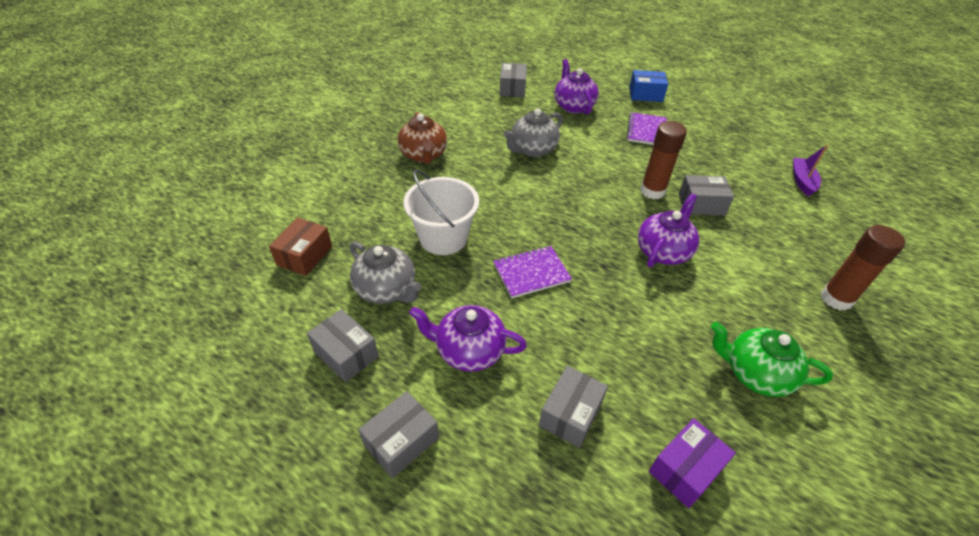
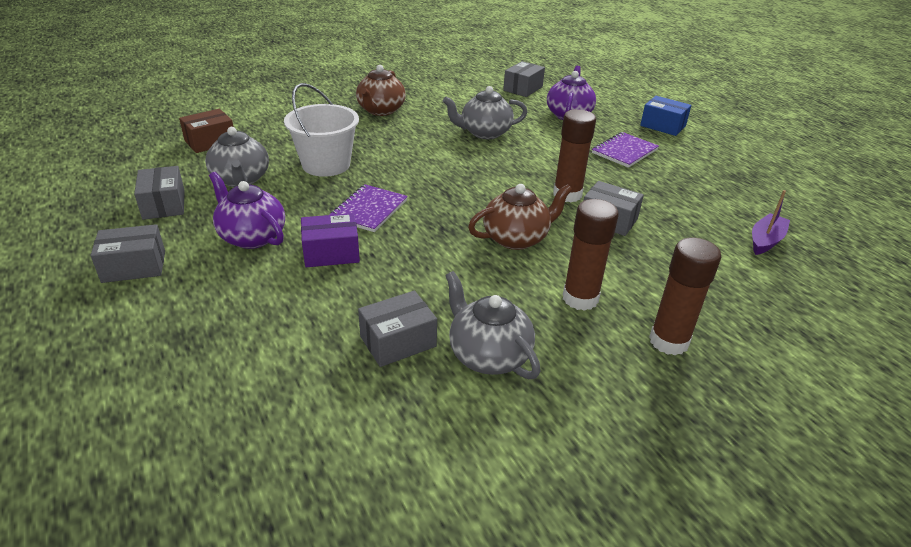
camera: 30 degrees right, 10 degrees down
purple notebook [493,246,572,298] -> purple notebook turned 75 degrees counterclockwise [329,184,408,232]
grey box [539,366,608,448] -> grey box moved to [358,291,437,367]
purple teapot [638,193,699,268] -> brown teapot [468,184,572,250]
purple box [649,418,736,508] -> purple box moved to [301,213,360,267]
green teapot [711,322,833,397] -> grey teapot [445,271,540,379]
none -> brown glue stick [563,199,619,311]

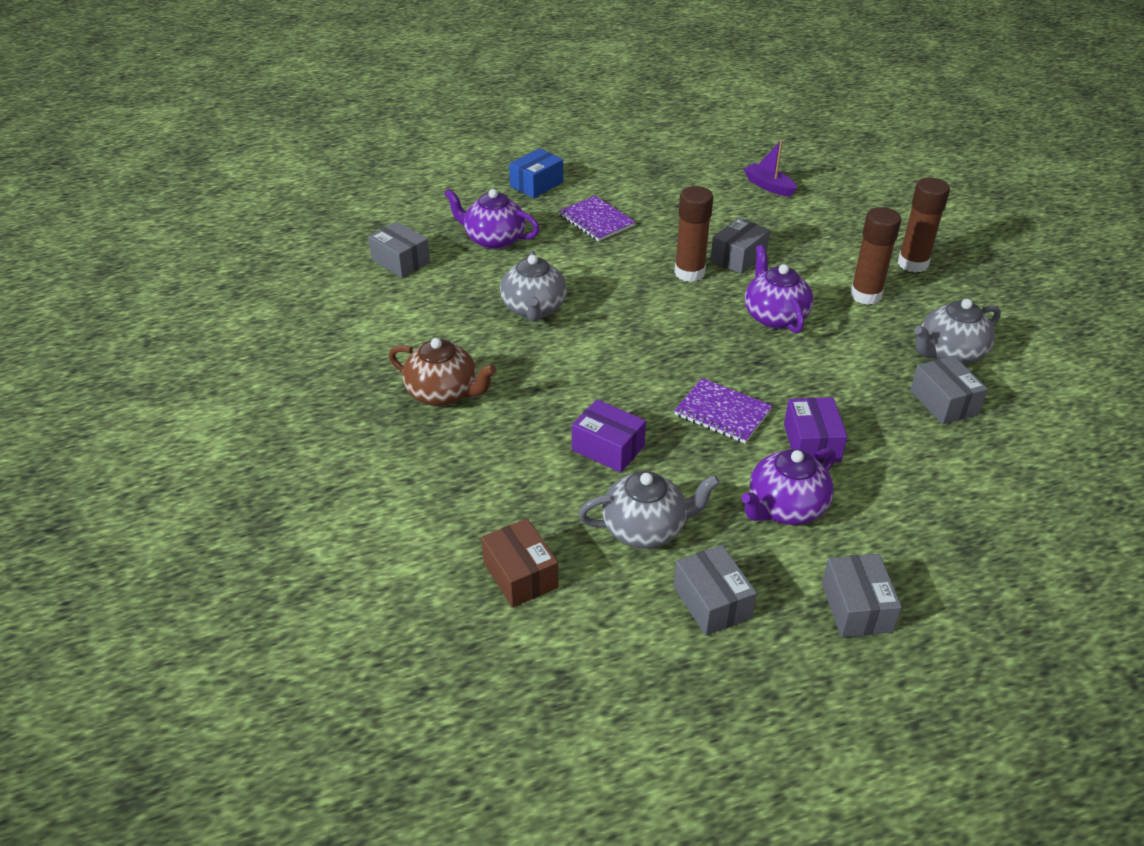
camera: 80 degrees left, 5 degrees up
grey box [134,166,185,220] -> grey box turned 75 degrees clockwise [674,545,757,636]
white bucket [284,83,359,177] -> purple box [572,399,646,473]
brown teapot [468,184,572,250] -> purple teapot [745,245,813,333]

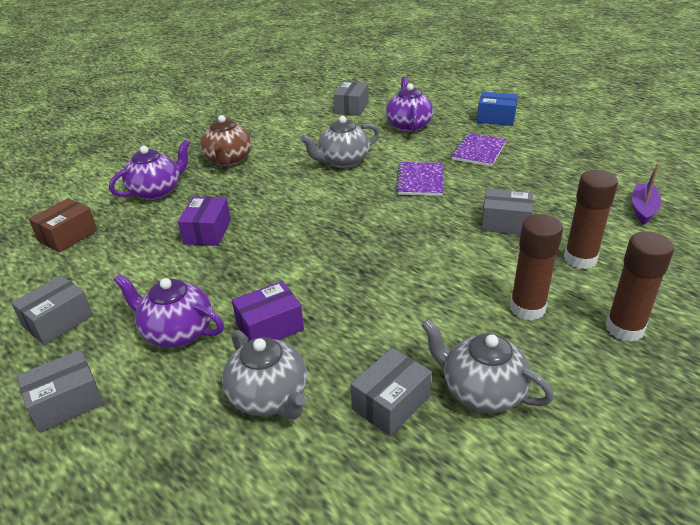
camera: 65 degrees right, 5 degrees down
grey teapot [578,471,720,549] -> grey teapot moved to [222,330,307,419]
brown glue stick [674,186,713,282] -> brown glue stick moved to [564,170,618,269]
purple notebook [674,378,772,443] -> purple notebook moved to [396,162,443,196]
purple teapot [745,245,813,333] -> purple teapot moved to [109,140,190,200]

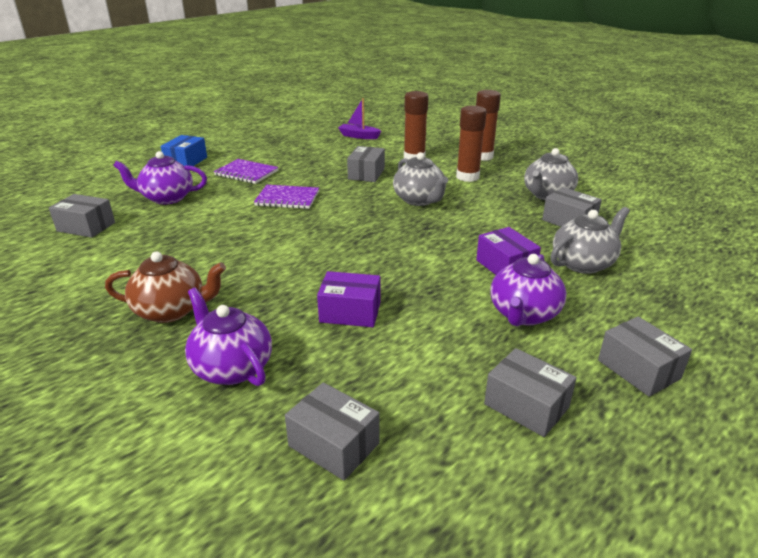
camera: 90 degrees left, 5 degrees down
brown box [29,198,97,253] -> grey box [285,382,380,480]
grey teapot [301,116,379,168] -> grey teapot moved to [393,152,448,206]

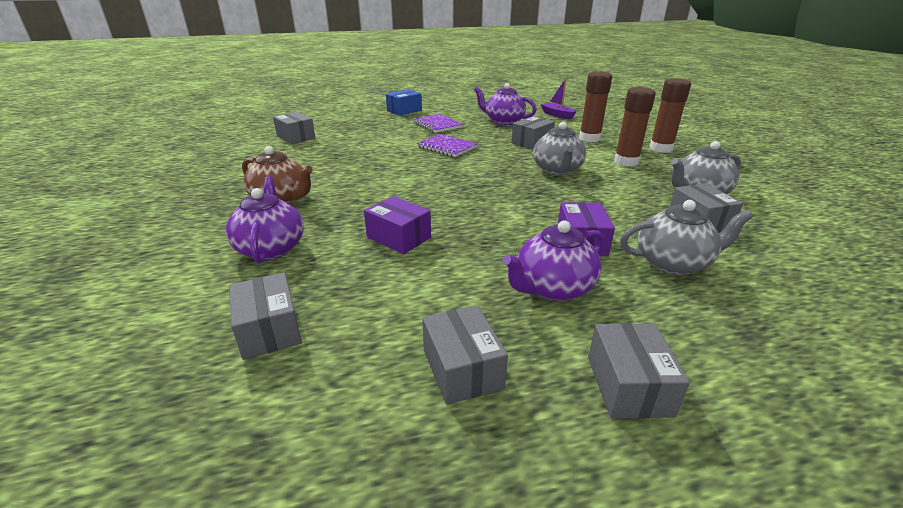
camera: 30 degrees right, 0 degrees up
purple teapot [113,151,207,205] -> purple teapot moved to [474,83,537,125]

